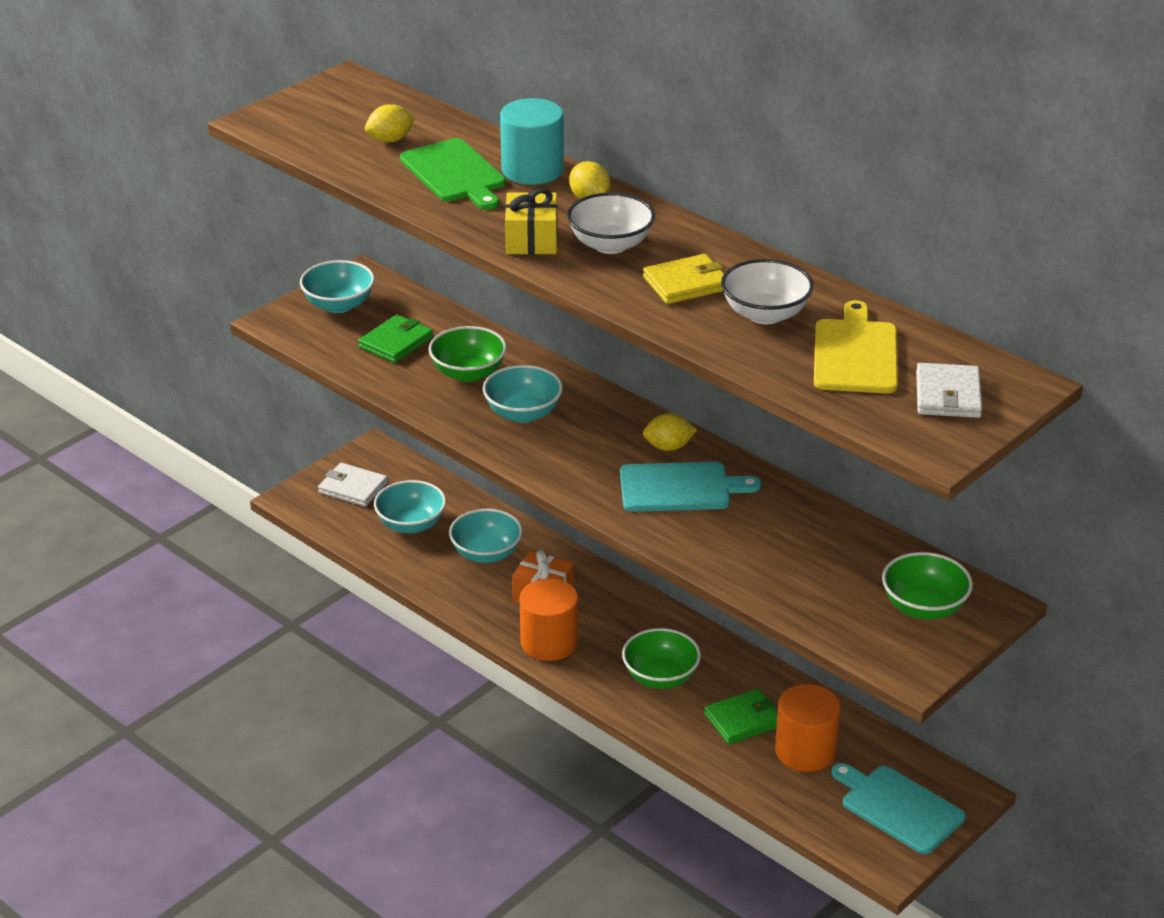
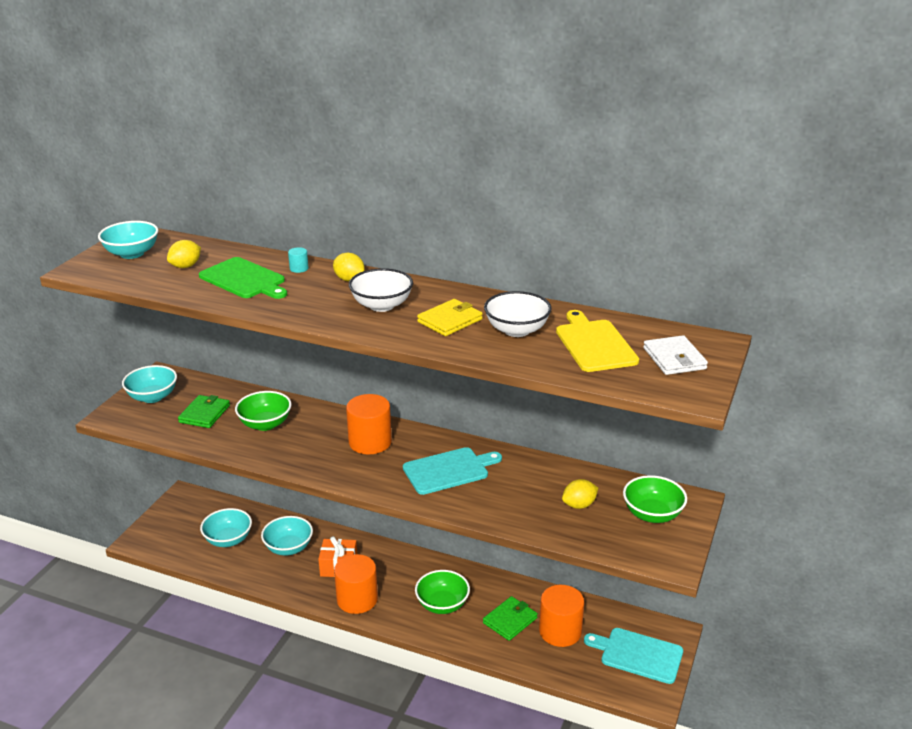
camera: 20 degrees left, 5 degrees down
white wallet [318,463,388,507] -> none
turquoise bowl [483,365,563,423] -> turquoise bowl moved to [98,221,158,259]
turquoise cylinder [500,98,564,185] -> turquoise cylinder [288,247,309,273], size x0.42
yellow gift [505,189,558,255] -> none
yellow lemon [643,413,697,451] -> yellow lemon moved to [562,479,598,509]
none -> orange cylinder [346,394,392,454]

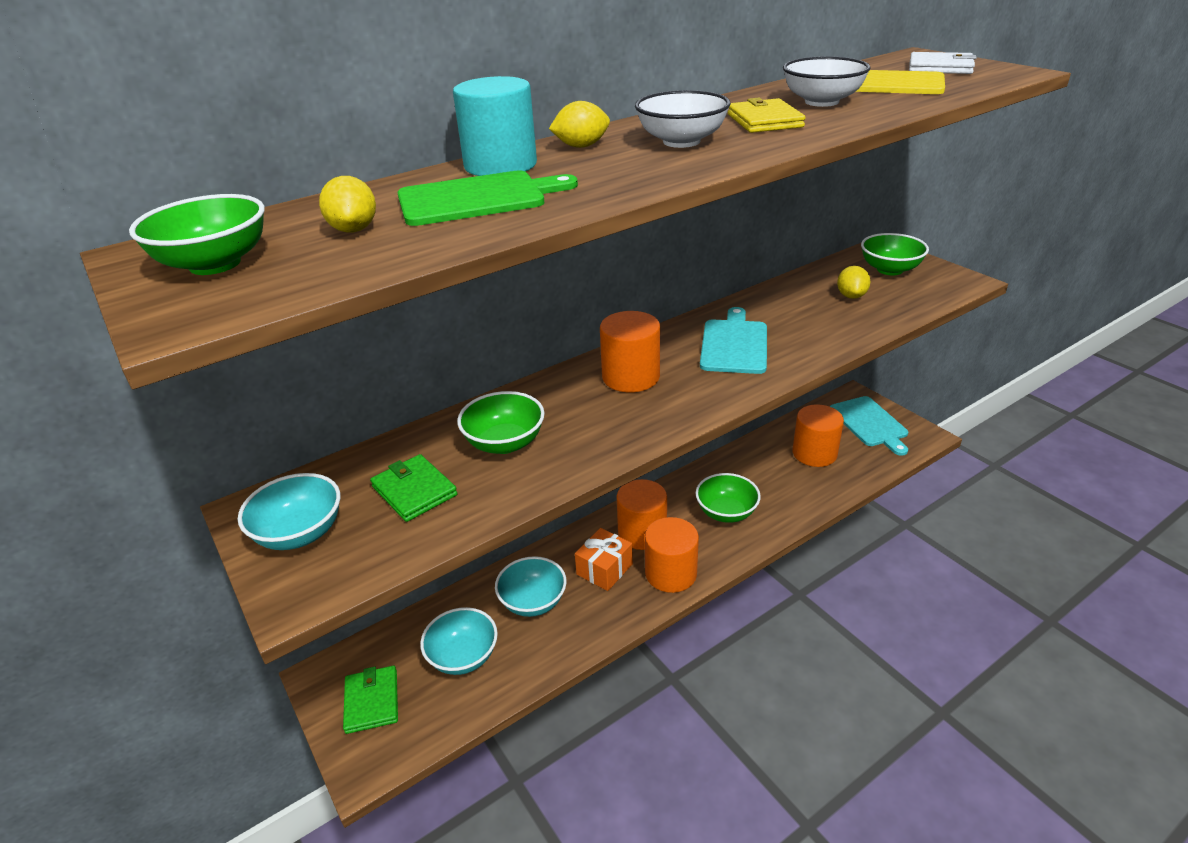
camera: 55 degrees left, 5 degrees up
turquoise bowl [98,221,158,259] -> green bowl [129,194,265,275]
turquoise cylinder [288,247,309,273] -> turquoise cylinder [453,76,537,176], size x2.41
green wallet [483,596,538,641] -> green wallet moved to [343,666,398,734]
turquoise cutting board [584,628,683,684] -> turquoise cutting board turned 75 degrees counterclockwise [830,396,908,456]
none -> orange cylinder [617,479,667,550]

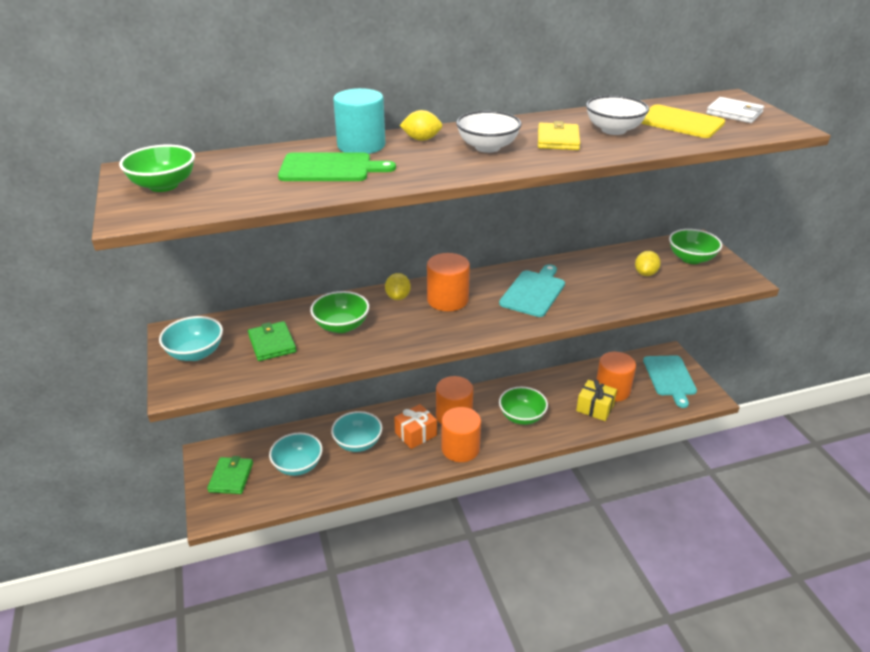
camera: 15 degrees right, 0 degrees up
yellow lemon [319,176,376,233] -> yellow lemon moved to [385,273,411,300]
none -> yellow gift [576,380,617,421]

